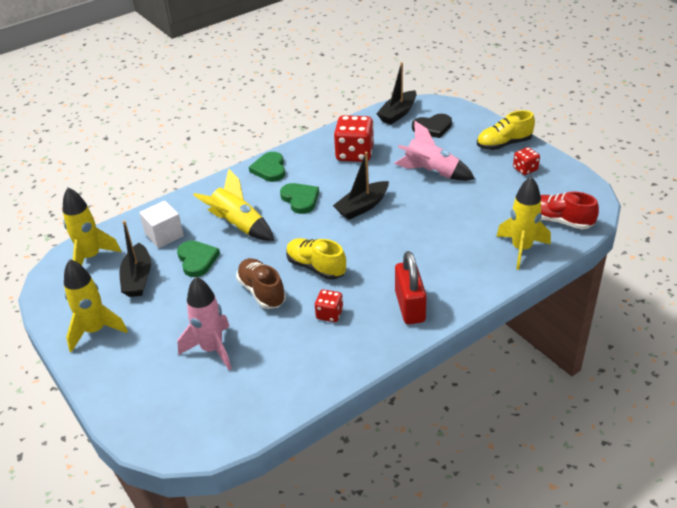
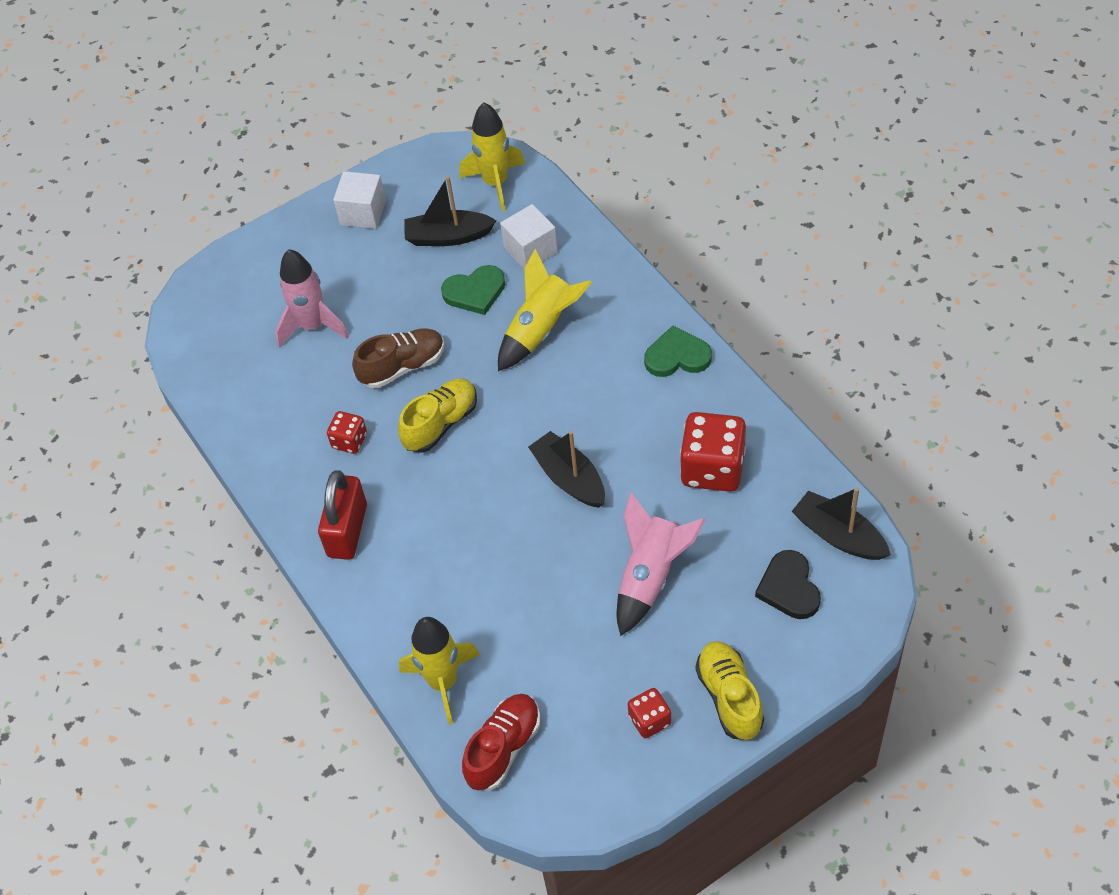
camera: 95 degrees right, 15 degrees up
yellow rocket [64,259,128,352] -> white cube [333,171,386,229]
green heart [280,183,319,214] -> none
red padlock [395,251,427,324] -> red padlock turned 75 degrees counterclockwise [318,470,367,560]

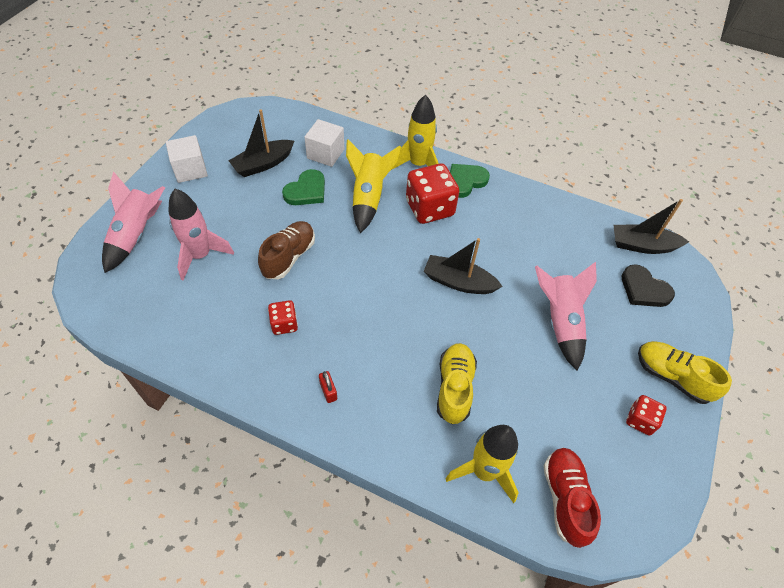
camera: 40 degrees left, 0 degrees up
red padlock [318,470,367,560] -> red padlock [319,371,337,403], size x0.44
yellow shoe [398,379,477,453] -> yellow shoe moved to [437,343,477,424]
yellow rocket [459,102,525,211] -> yellow rocket moved to [391,95,439,170]
red dice [680,412,746,492] -> red dice moved to [406,163,459,224]
none -> pink rocket [102,171,165,273]

